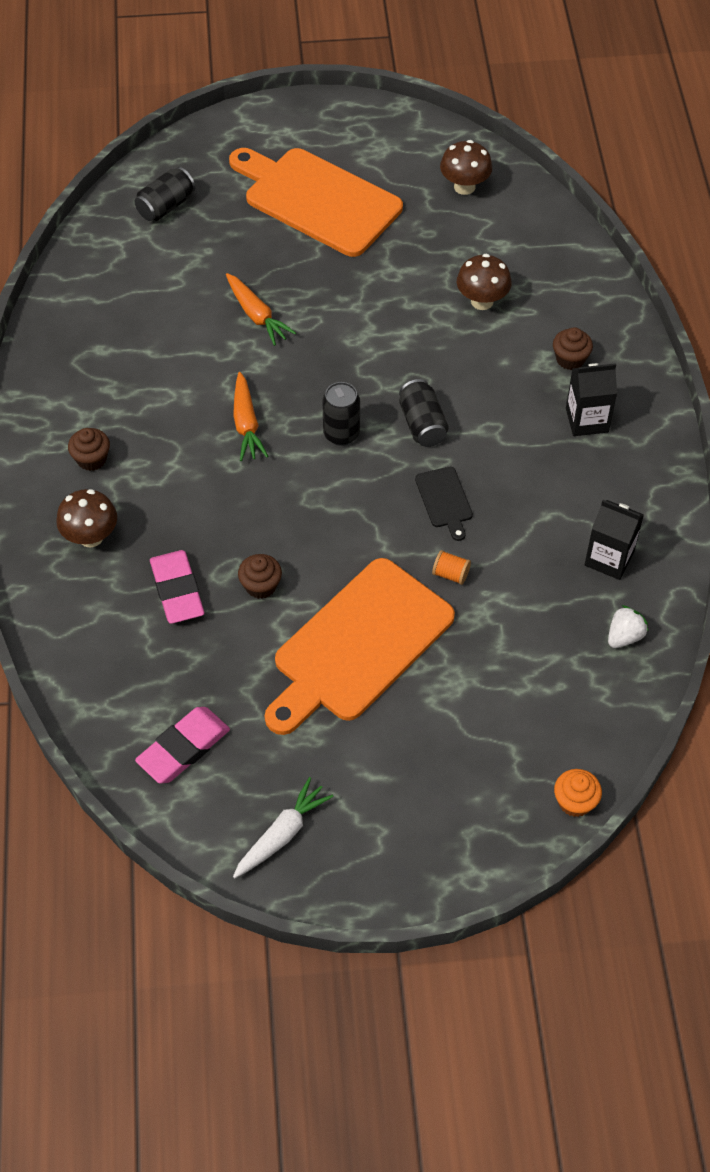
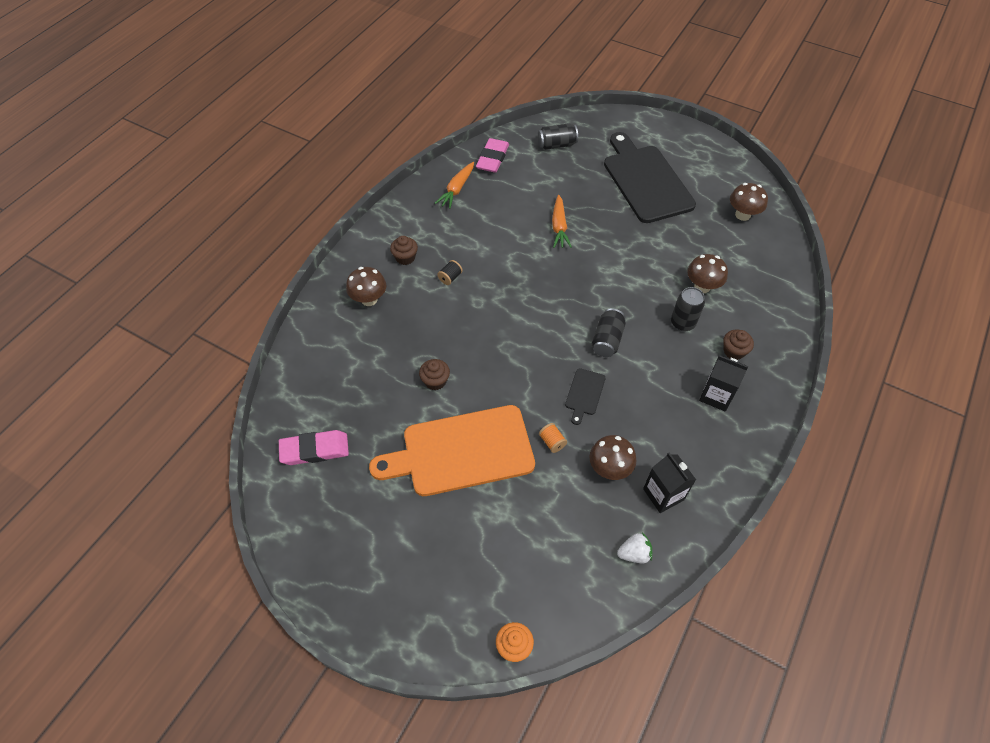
camera: 35 degrees right, 0 degrees up
pink eraser [150,550,204,624] -> pink eraser moved to [476,138,509,173]
orange cutting board [229,148,403,257] -> black cutting board [604,132,696,223]
orange carrot [233,372,268,461] -> orange carrot moved to [435,162,474,209]
white carrot [233,777,334,878] -> none
black can [322,382,360,446] -> black can moved to [671,287,705,332]
none -> black spool [437,260,463,285]
none -> brown mushroom [589,435,637,480]

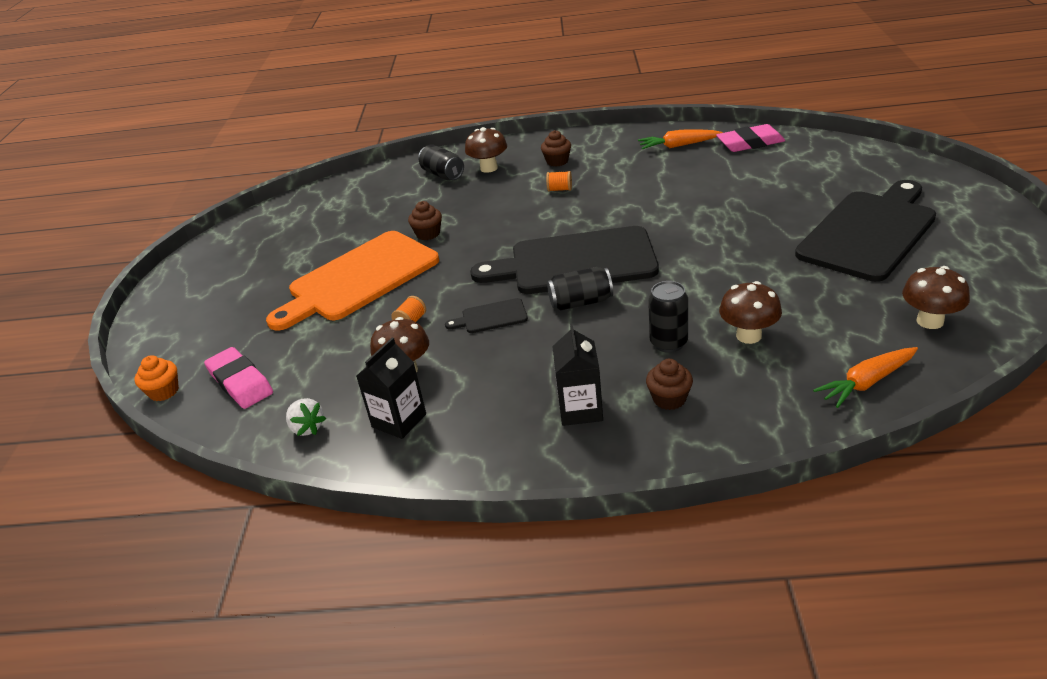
camera: 65 degrees right, 20 degrees down
pink eraser [279,430,349,465] -> pink eraser moved to [204,347,273,409]
orange cutting board [369,405,535,496] -> orange cutting board turned 90 degrees counterclockwise [266,231,439,331]
black spool [437,260,463,285] -> orange spool [546,171,572,192]
black can [538,123,578,150] -> black can moved to [418,144,464,180]
orange carrot [552,195,572,248] -> orange carrot moved to [813,347,918,408]
none -> black cutting board [470,226,659,294]

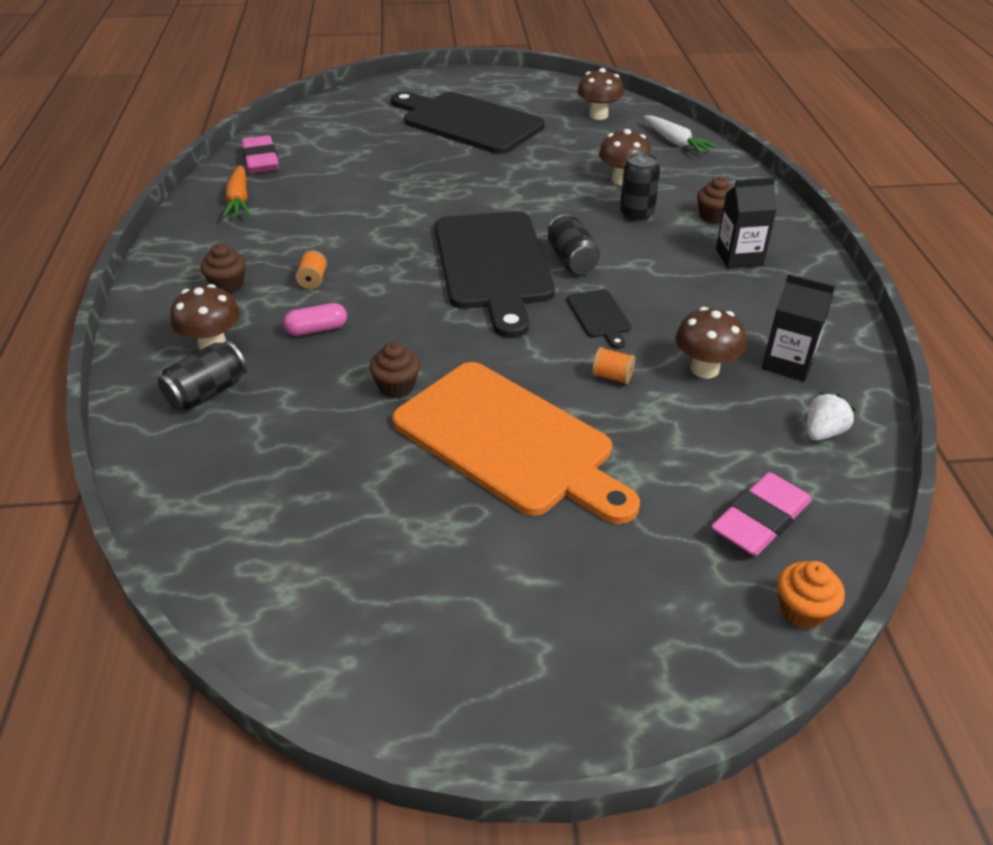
camera: 100 degrees left, 5 degrees up
orange carrot [813,347,918,408] -> white carrot [644,116,718,154]
none -> pink capsule [283,303,347,336]

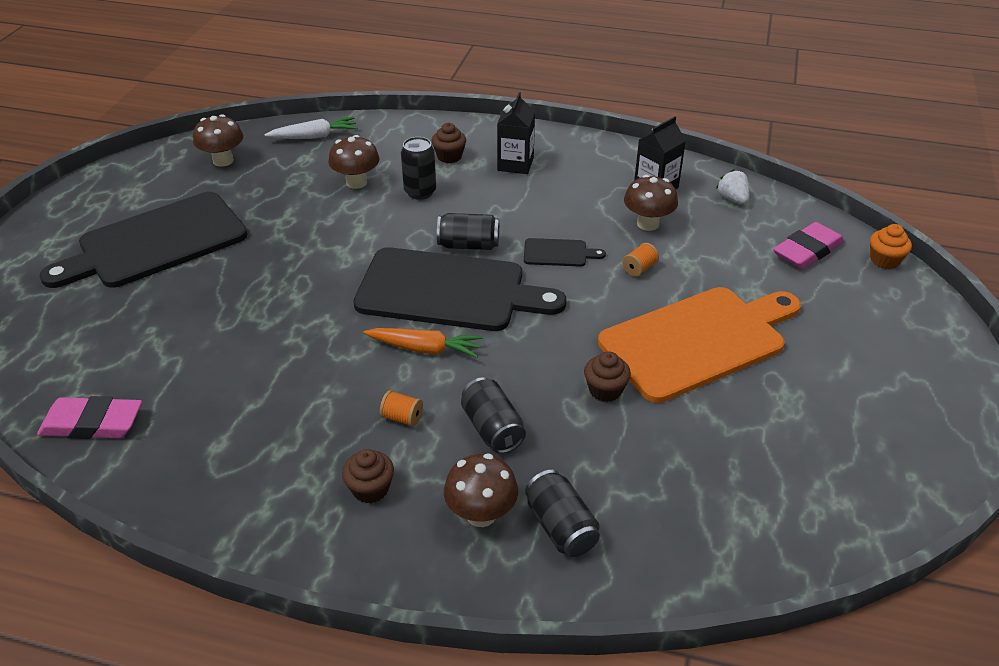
camera: 70 degrees left, 0 degrees up
orange carrot [222,165,250,218] -> orange carrot moved to [363,328,483,358]
pink capsule [283,303,347,336] -> black can [461,378,526,454]
pink eraser [711,472,812,556] -> pink eraser turned 75 degrees clockwise [773,222,844,269]

